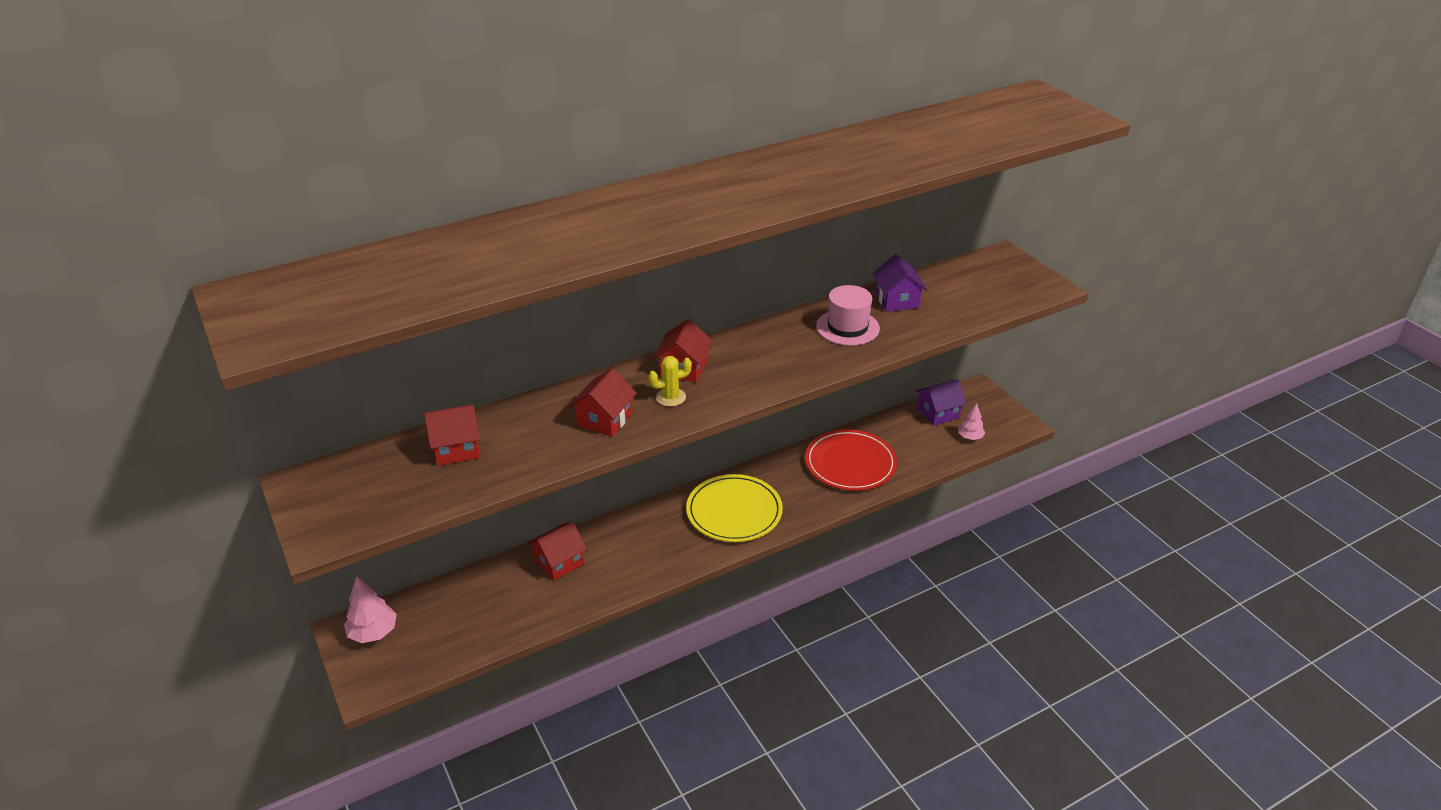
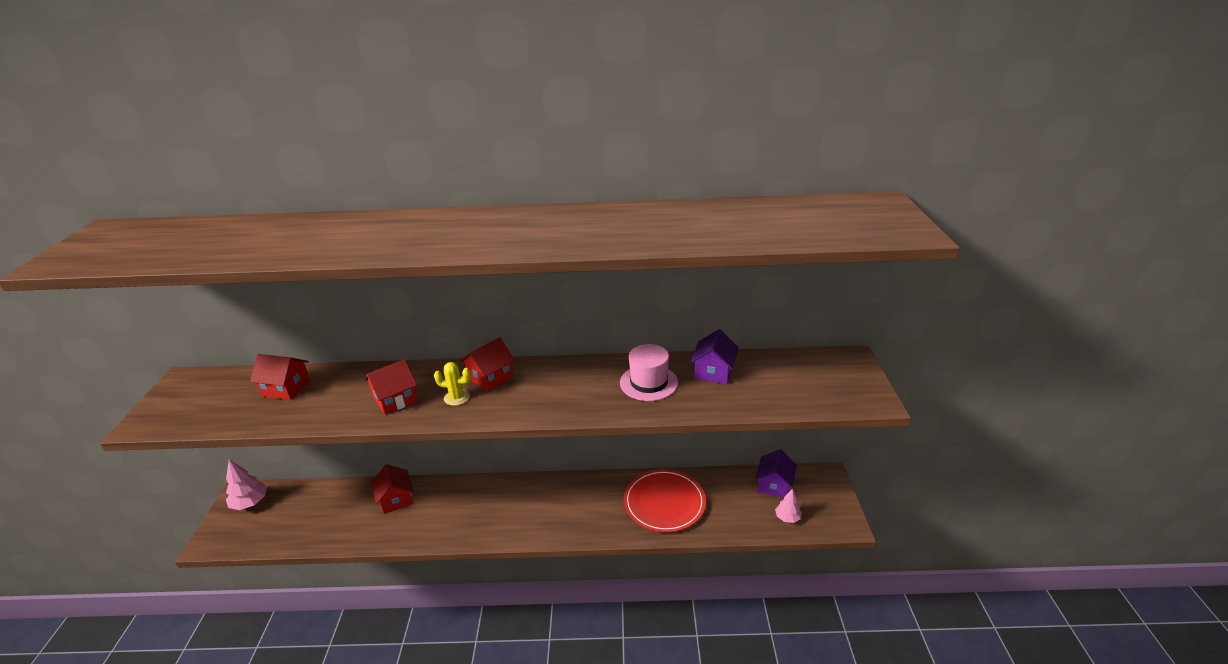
camera: 30 degrees right, 5 degrees down
red house [528,522,587,580] -> red house turned 75 degrees clockwise [372,464,413,514]
yellow plate [686,474,783,542] -> none
purple house [916,379,966,426] -> purple house turned 75 degrees counterclockwise [755,449,797,498]

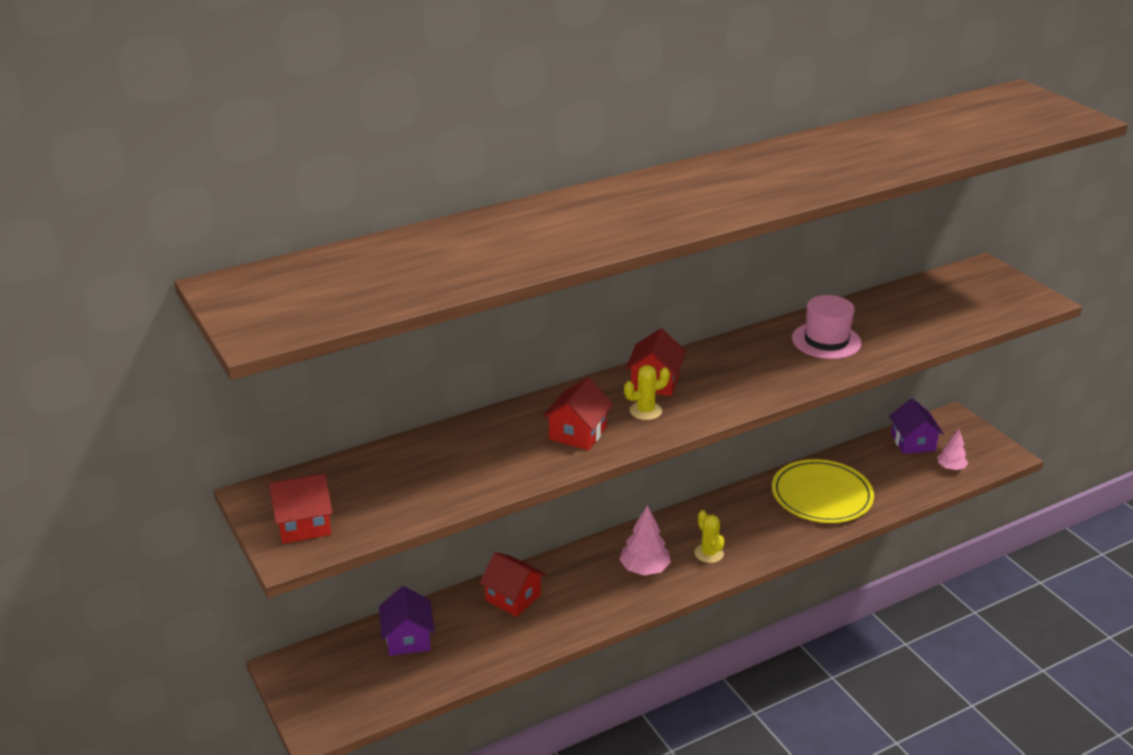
camera: 30 degrees left, 0 degrees up
pink tree [226,459,267,510] -> pink tree moved to [619,505,671,576]
red house [250,354,310,400] -> red house moved to [269,473,332,544]
red plate [624,469,706,533] -> yellow plate [772,459,874,523]
purple house [691,329,739,384] -> purple house moved to [379,586,435,656]
none -> yellow cactus [694,510,725,563]

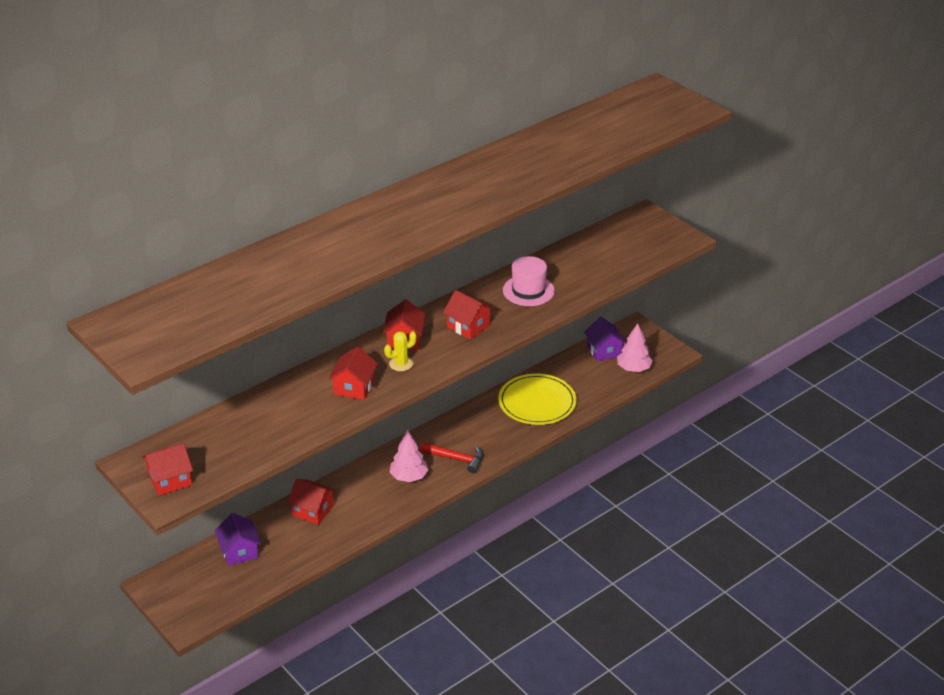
camera: 10 degrees left, 5 degrees up
yellow cactus [694,510,725,563] -> red hammer [420,442,483,473]
pink tree [938,429,968,470] -> pink tree [617,323,653,372], size x1.54
none -> red house [443,290,494,339]

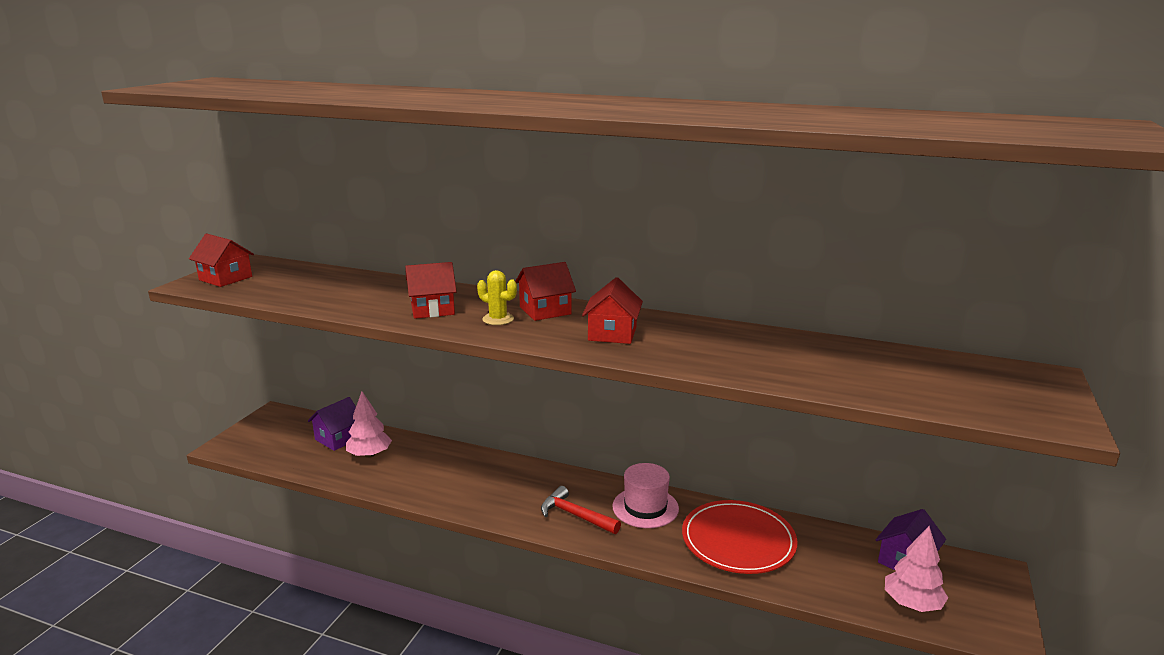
camera: 60 degrees right, 15 degrees down
red house [287,479,336,525] -> none
pink tree [390,430,428,482] -> pink tree moved to [346,391,392,458]
red hammer [420,442,483,473] -> red hammer turned 135 degrees clockwise [541,486,621,534]
yellow plate [498,374,577,425] -> red plate [682,500,797,574]
pink hat [503,256,555,306] -> pink hat moved to [612,463,679,528]

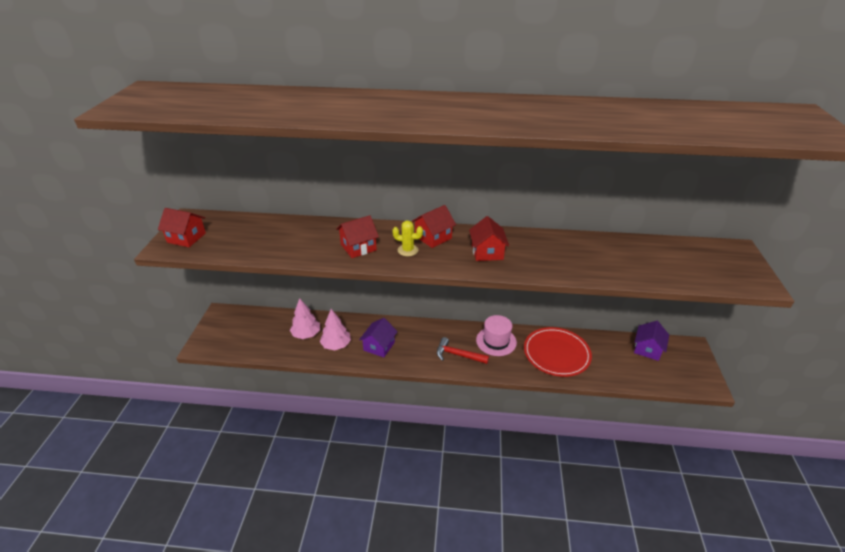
camera: 15 degrees left, 15 degrees up
purple house [308,397,356,451] -> purple house moved to [359,318,398,358]
pink tree [885,526,948,612] -> pink tree moved to [320,309,351,350]

